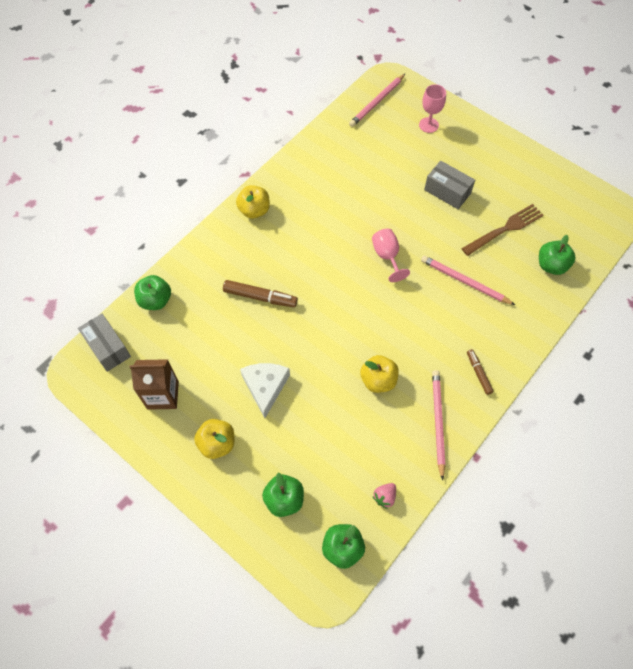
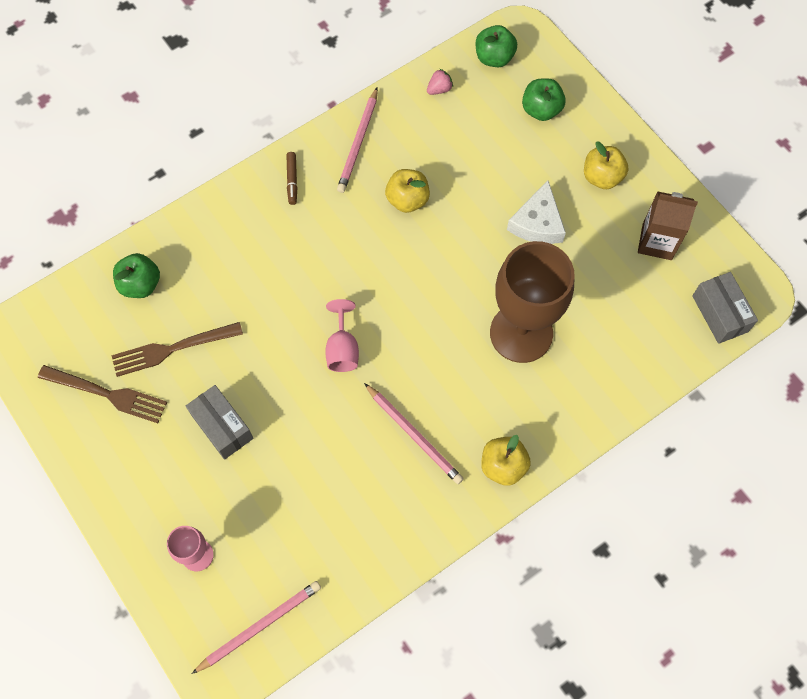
camera: 165 degrees left, 5 degrees up
green apple [134,275,171,310] -> none
brown marker [223,280,298,307] -> brown goblet [490,241,575,363]
pink pencil [421,256,515,305] -> pink pencil moved to [364,383,464,484]
none -> brown fork [38,365,167,423]

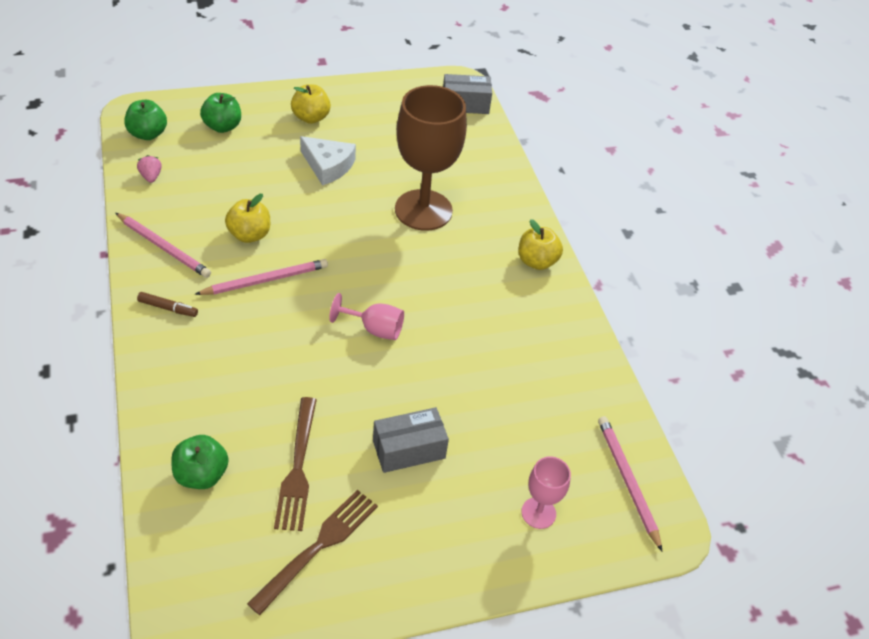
camera: 75 degrees left, 20 degrees down
pink pencil [364,383,464,484] -> pink pencil moved to [195,259,328,295]
brown carton [638,191,698,260] -> none

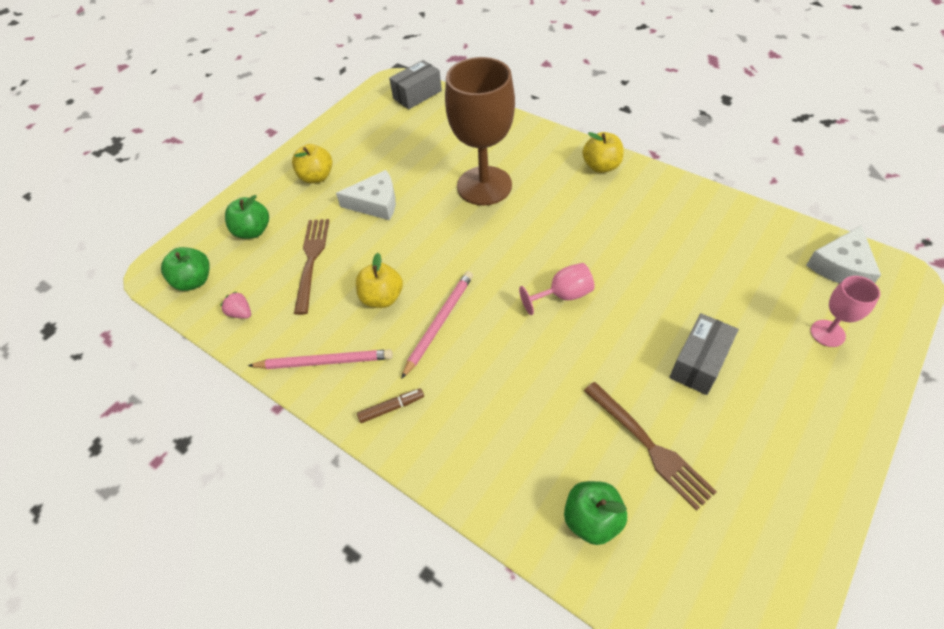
camera: 30 degrees left, 5 degrees up
brown fork [247,490,378,615] -> brown fork moved to [294,219,329,315]
pink pencil [598,416,662,551] -> white cheese [806,225,881,283]

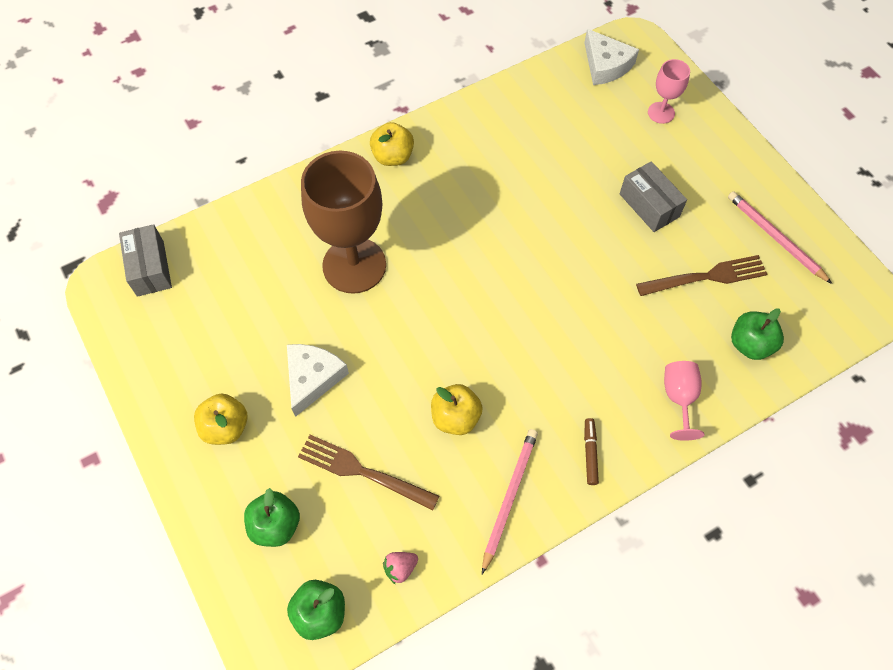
camera: 70 degrees left, 10 degrees up
pink pencil [401,271,473,379] -> pink pencil moved to [728,191,832,284]
pink goblet [519,263,594,315] -> pink goblet moved to [664,361,704,441]

